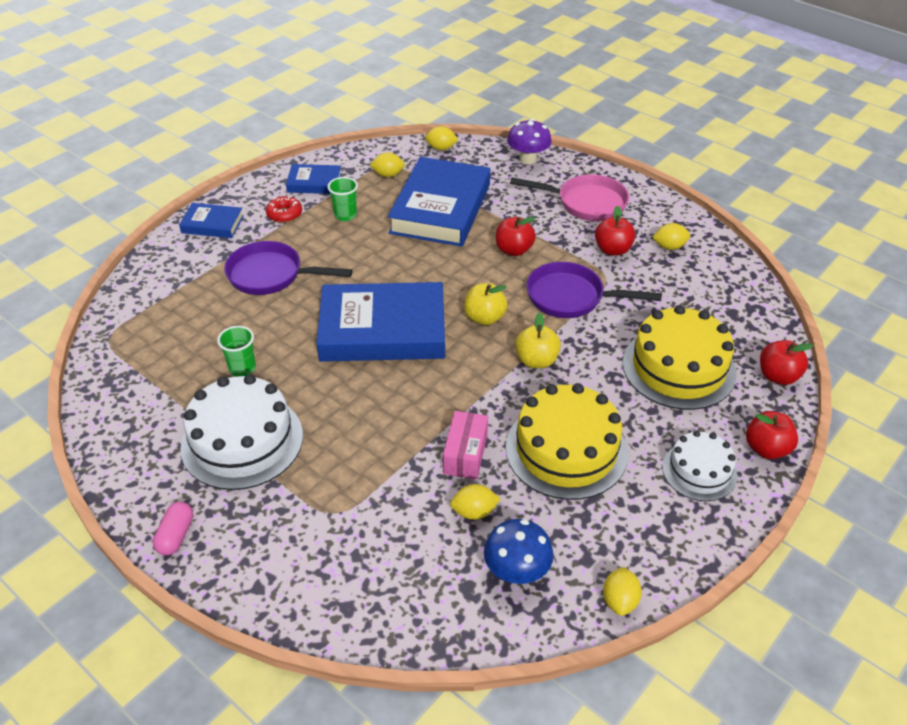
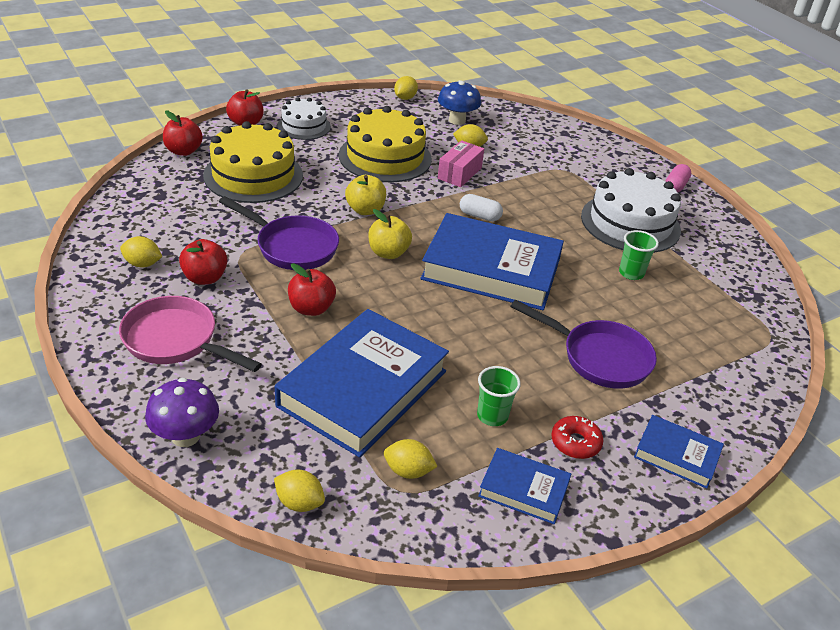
camera: 165 degrees left, 5 degrees down
none -> white capsule [460,194,503,221]

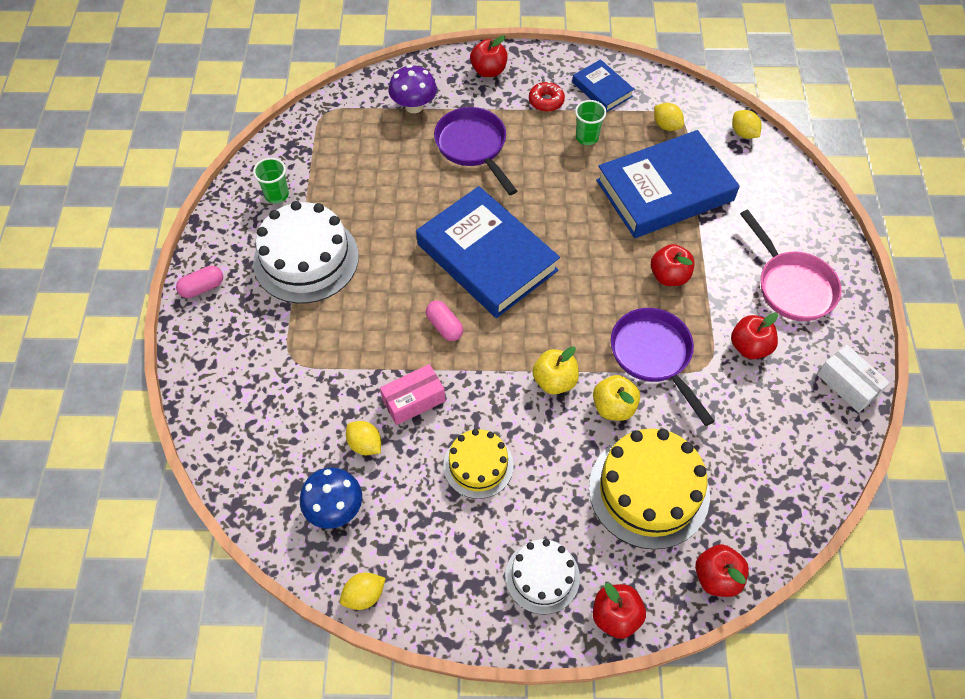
camera: 145 degrees left, 20 degrees up
yellow lemon [120,236,162,267] -> none
purple mushroom [145,378,219,447] -> purple mushroom moved to [389,65,437,113]
yellow cake [339,106,432,182] -> yellow cake [443,429,514,499], size x0.59
yellow apple [368,209,412,259] -> yellow apple moved to [593,375,640,421]
white capsule [460,194,503,221] -> pink capsule [426,301,463,341]
green cup [619,230,659,280] -> green cup moved to [253,158,289,204]
blue book [634,415,724,489] -> red apple [470,35,508,77]
none -> white box [817,345,890,413]

